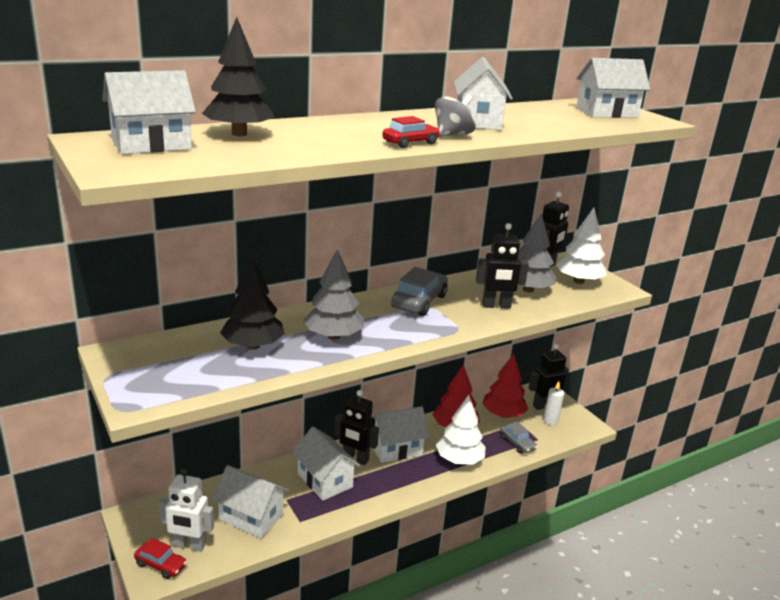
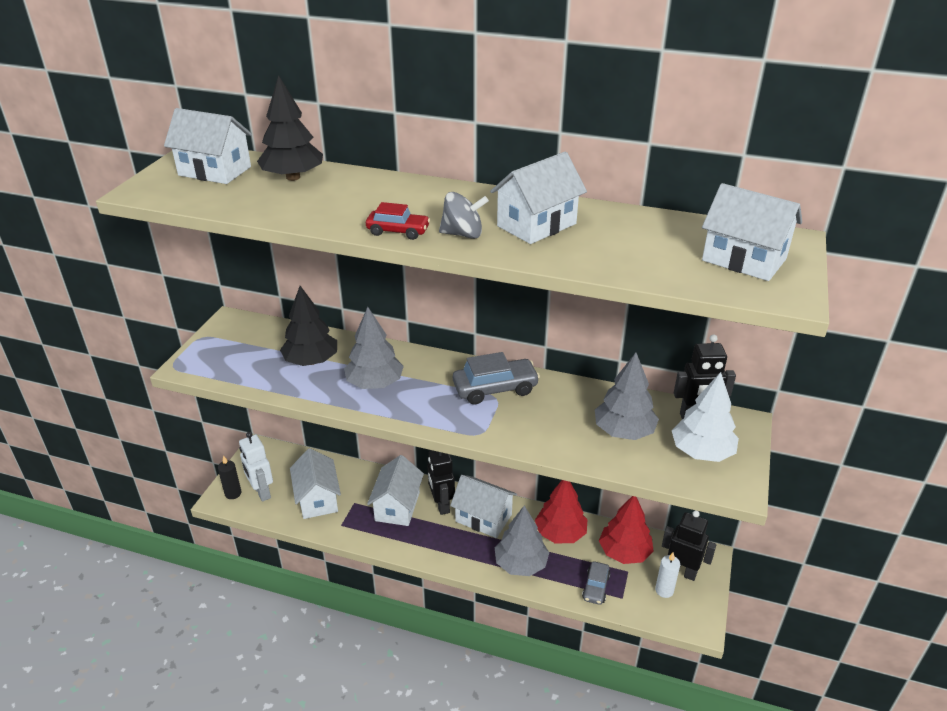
camera: 50 degrees right, 10 degrees up
red car [134,538,187,579] -> black candle [218,455,241,499]
white tree [436,395,486,465] -> grey tree [495,505,549,576]
black robot [476,223,529,309] -> none

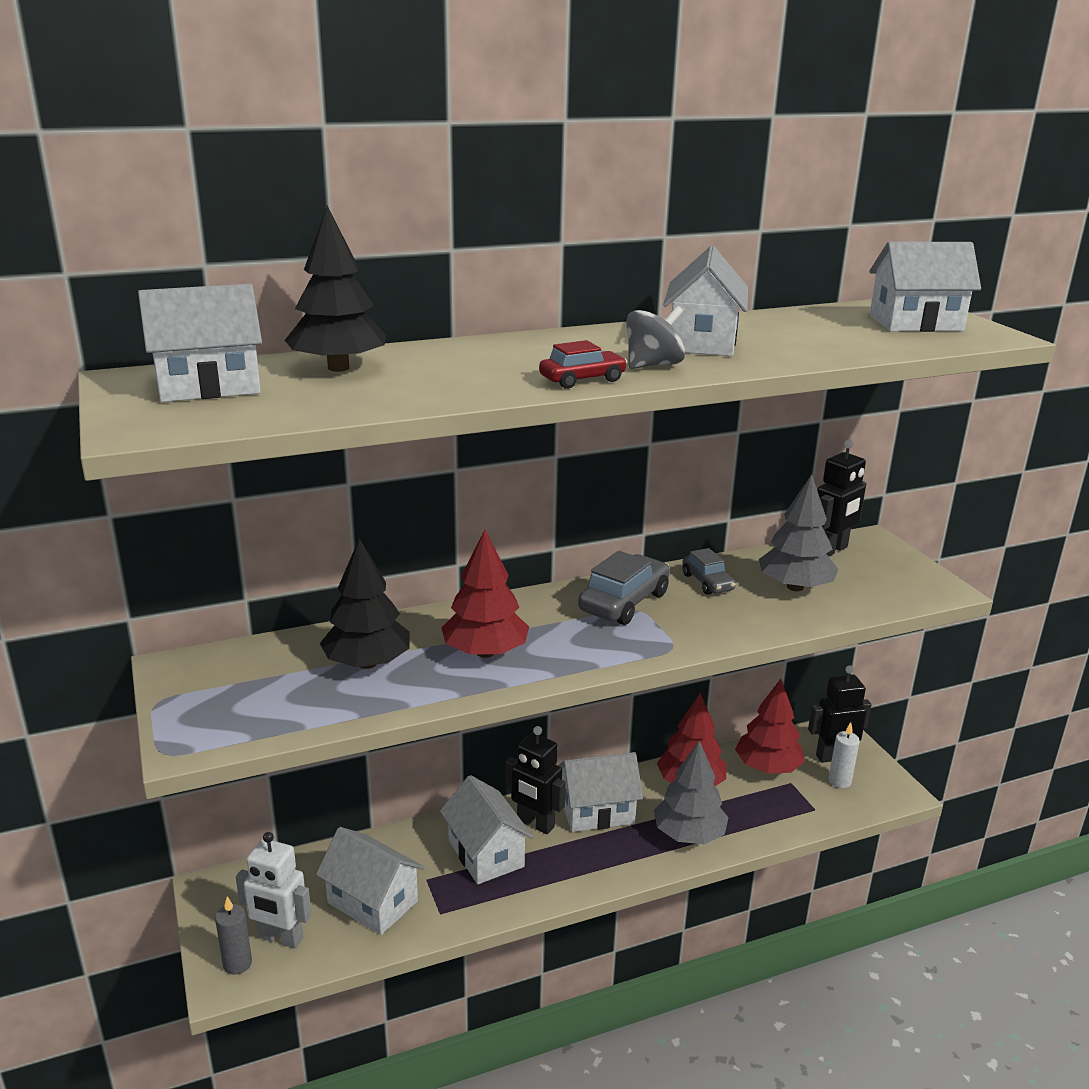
camera: 40 degrees left, 10 degrees down
black candle [218,455,241,499] -> grey candle [215,897,252,975]
grey tree [344,307,404,389] -> red tree [441,529,529,658]
grey car [582,561,611,605] -> grey car moved to [682,548,736,595]
white tree [672,372,739,462] -> none

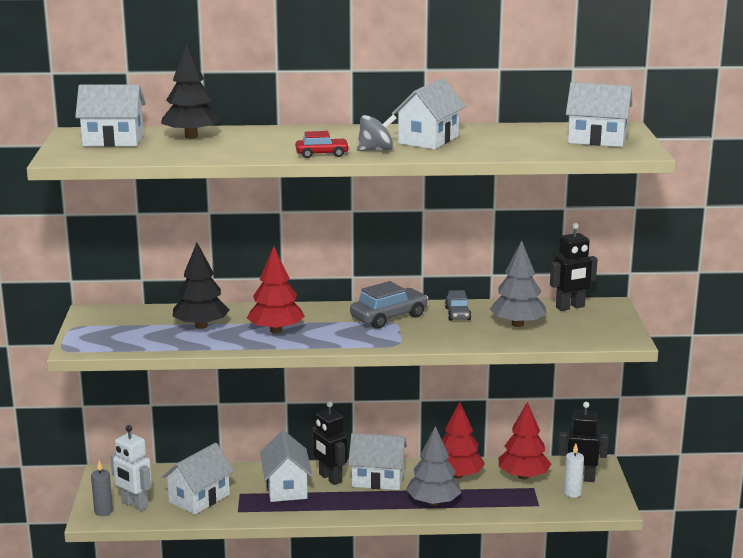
camera: 20 degrees right, 5 degrees down
white house [316,827,425,935] -> white house turned 75 degrees clockwise [162,443,234,515]

